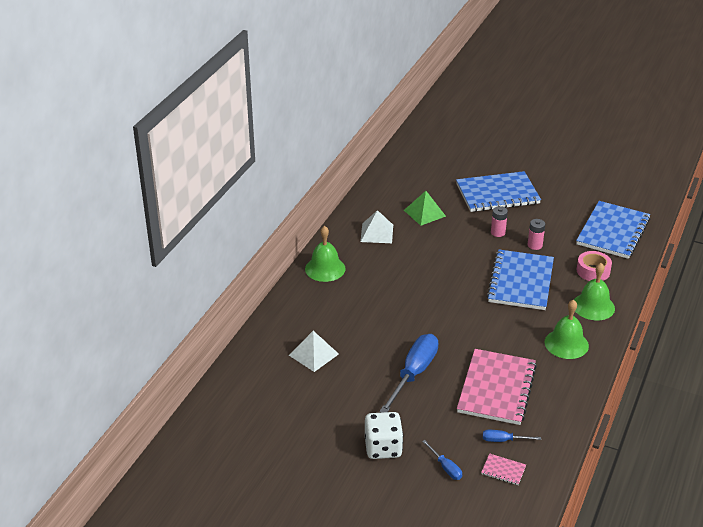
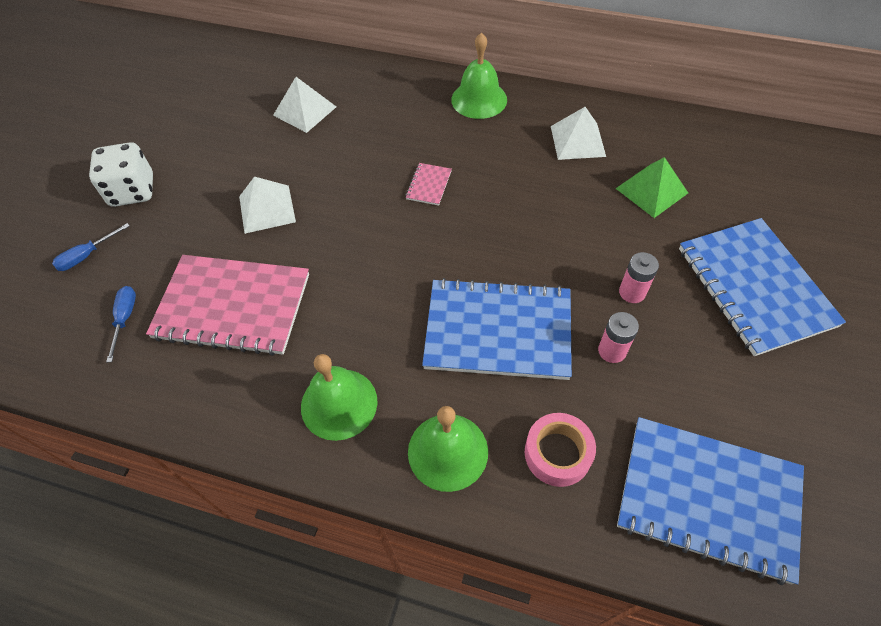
camera: 85 degrees right, 20 degrees up
blue screwdriver [379,334,439,413] -> white pyramid [239,176,296,234]
pink notebook [481,453,526,485] -> pink notebook moved to [406,163,452,206]

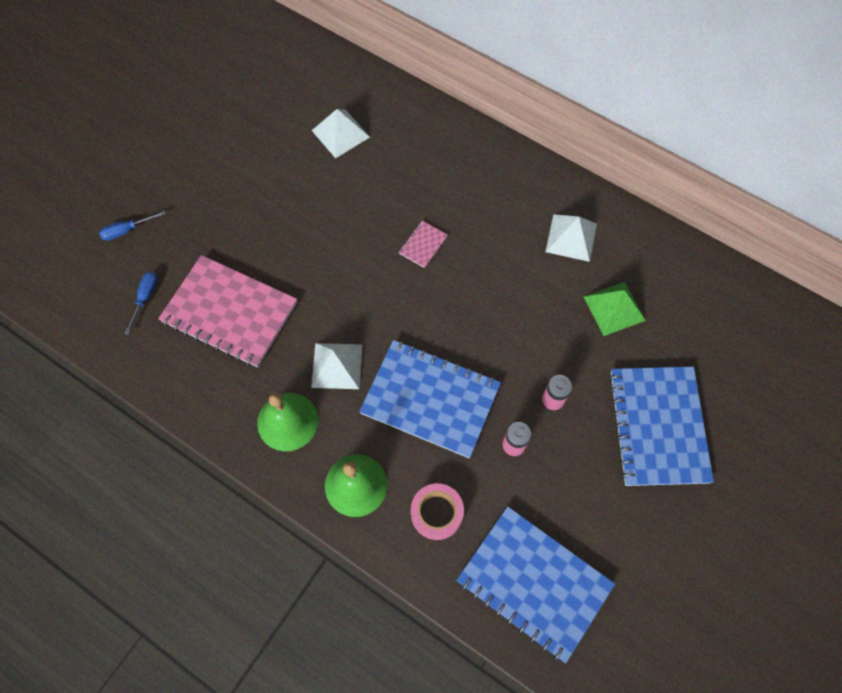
camera: 15 degrees right, 10 degrees up
white dice [89,142,153,207] -> none
white pyramid [239,176,296,234] -> white pyramid moved to [311,343,362,389]
green bell [451,33,507,119] -> none

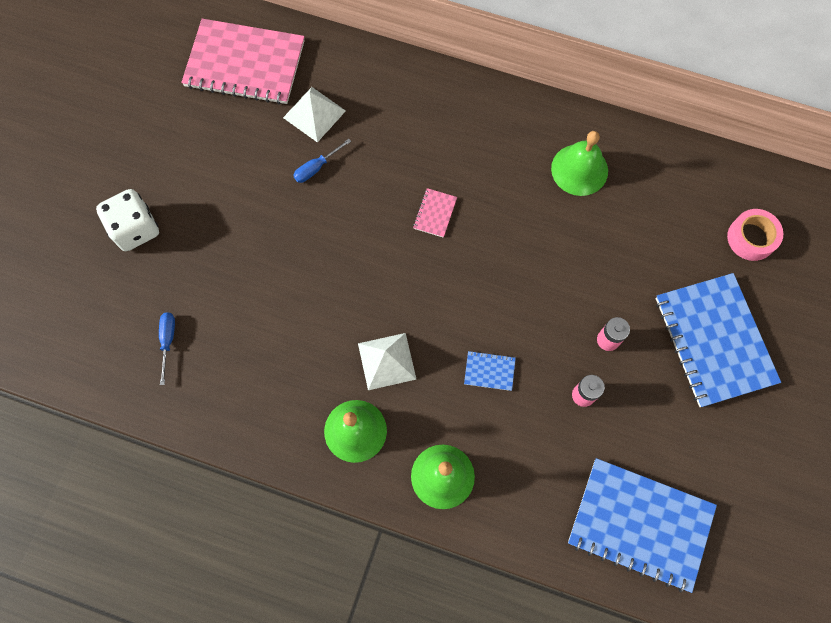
camera: 15 degrees left, 5 degrees up
blue screwdriver [99,210,166,241] -> blue screwdriver moved to [293,139,351,183]
pink notebook [158,255,297,367] -> pink notebook moved to [181,19,305,104]
blue notebook [359,340,501,458] -> blue notebook [464,351,516,391], size x0.40
pink tape [411,483,464,540] -> pink tape moved to [727,209,783,261]
white pyramid [545,214,597,262] -> green bell [551,131,608,196]
green pyramid [584,282,646,336] -> none
none -> white dice [96,189,159,251]

